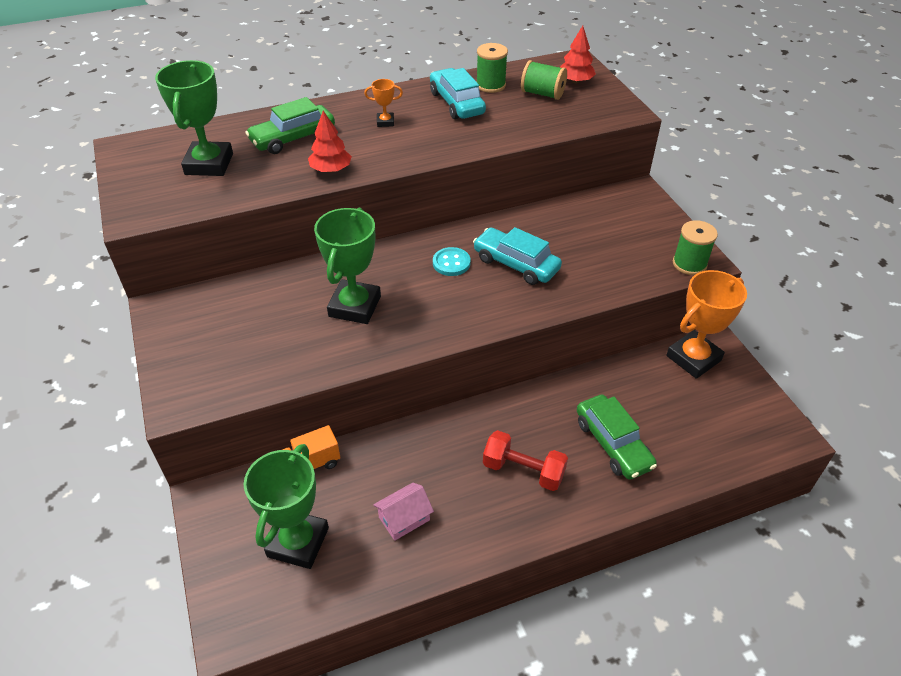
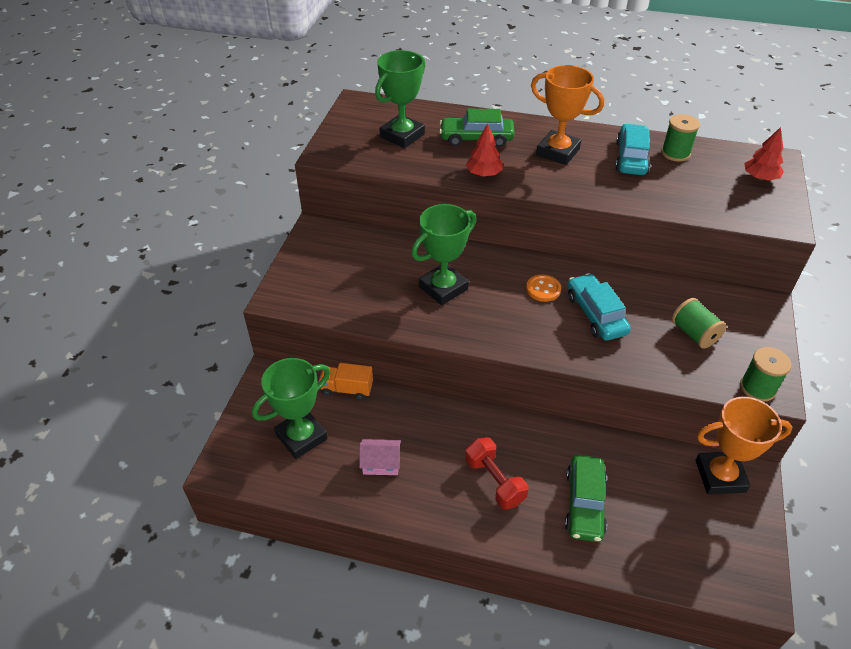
camera: 35 degrees right, 0 degrees up
orange trophy [364,79,403,127] -> orange trophy [531,65,604,165], size x2.21
turquoise button [433,247,471,276] -> orange button [526,274,561,302]
green spool [521,60,567,100] -> green spool moved to [672,298,726,349]

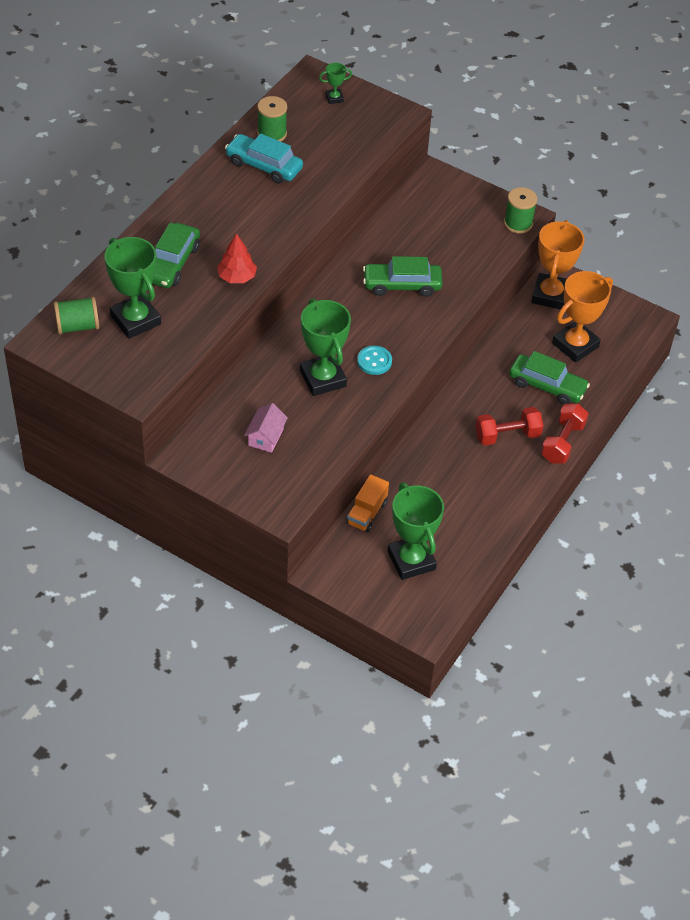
camera: 75 degrees left, 5 degrees up
pink house [359,439,401,475] -> pink house moved to [244,403,288,453]
orange button [526,274,561,302] -> none
orange trophy [531,65,604,165] -> orange trophy moved to [552,271,613,363]
turquoise car [568,273,631,341] -> green car [363,256,442,297]
green spool [672,298,726,349] -> green spool moved to [54,297,99,334]
red tree [744,127,784,181] -> green trophy [319,63,352,104]
none -> turquoise button [357,346,392,375]
none -> red dumbbell [541,403,589,464]

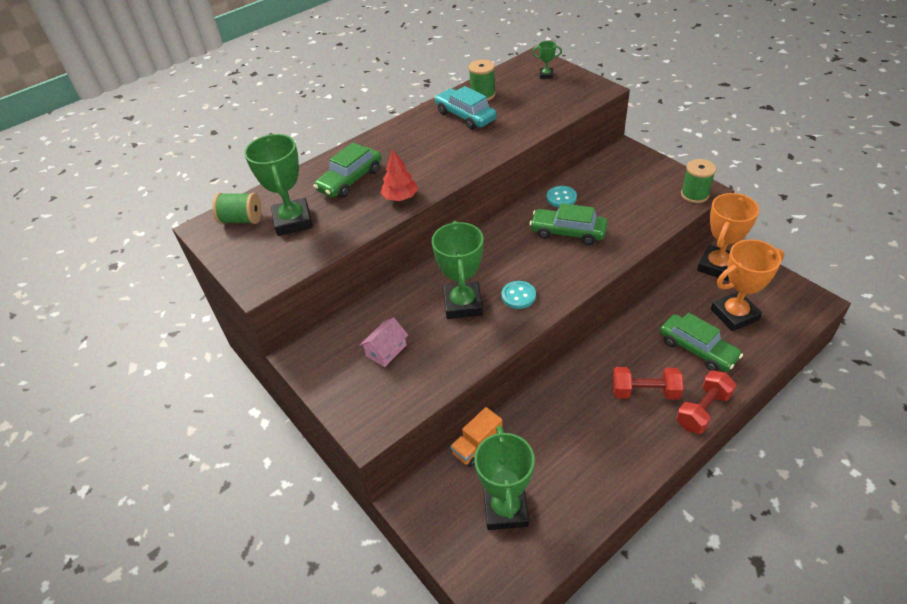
camera: 25 degrees right, 5 degrees down
none -> turquoise button [547,186,577,207]

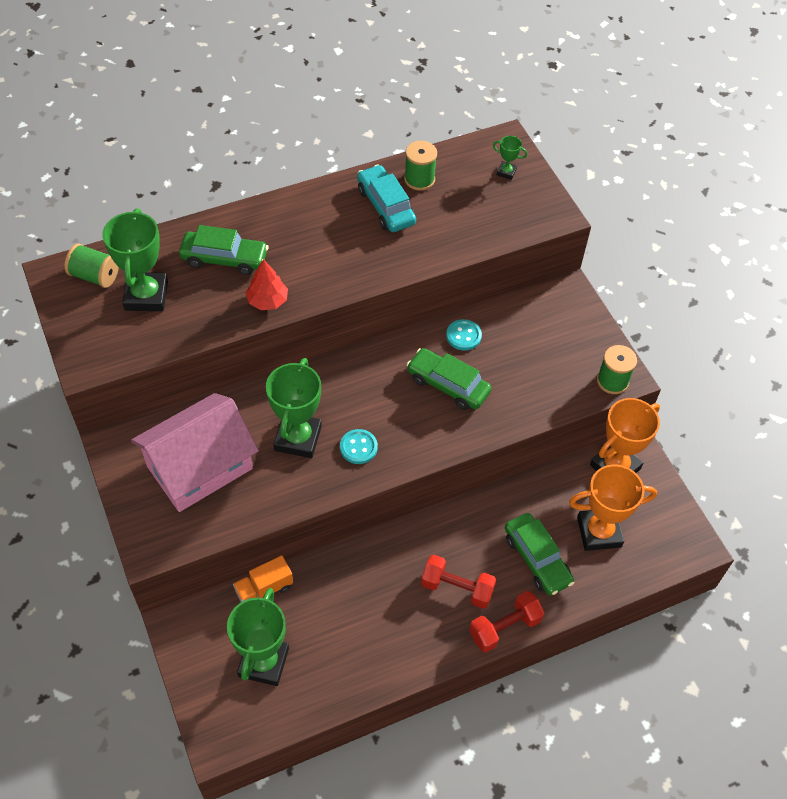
camera: 10 degrees right, 10 degrees up
green car [314,142,382,198] -> green car turned 135 degrees counterclockwise [179,225,268,275]
pink house [359,317,408,367] -> pink house [131,393,259,512], size x2.40

